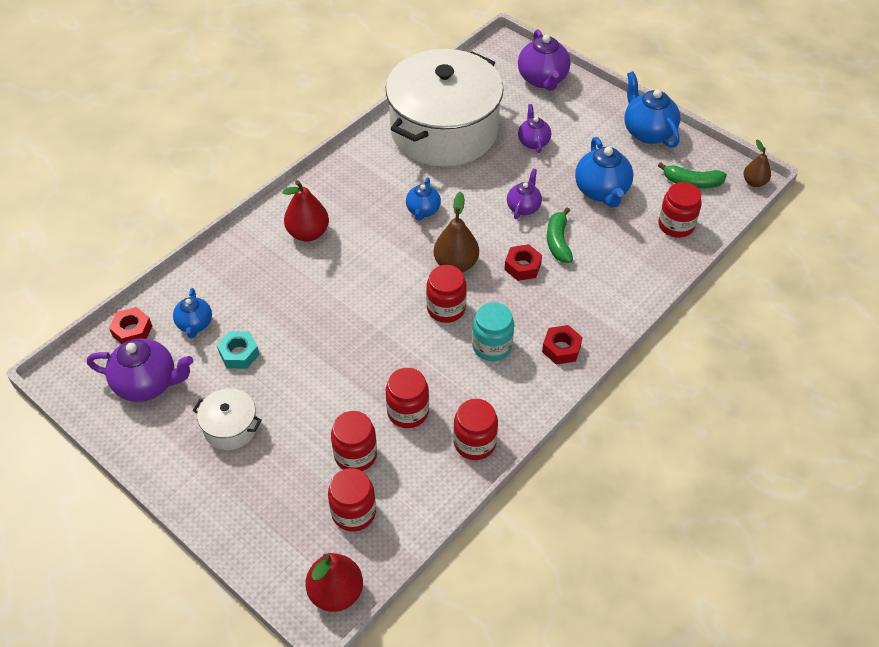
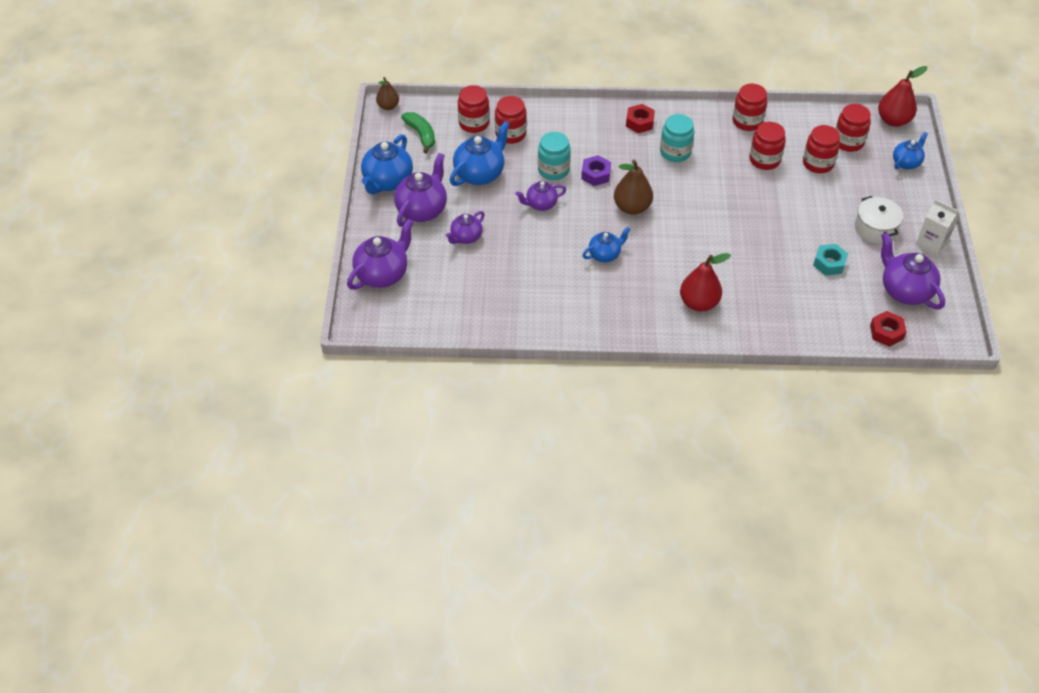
camera: 130 degrees left, 0 degrees up
blue teapot [173,288,212,338] -> blue teapot moved to [893,132,928,169]
white pot [386,49,504,167] -> none
red jar [426,265,467,323] -> red jar moved to [495,96,527,144]
red nut [504,244,542,281] -> purple nut [581,155,611,186]
green banana [547,208,573,263] -> turquoise jar [538,132,571,180]
none -> purple teapot [394,153,447,227]
none -> white carton [916,200,959,256]

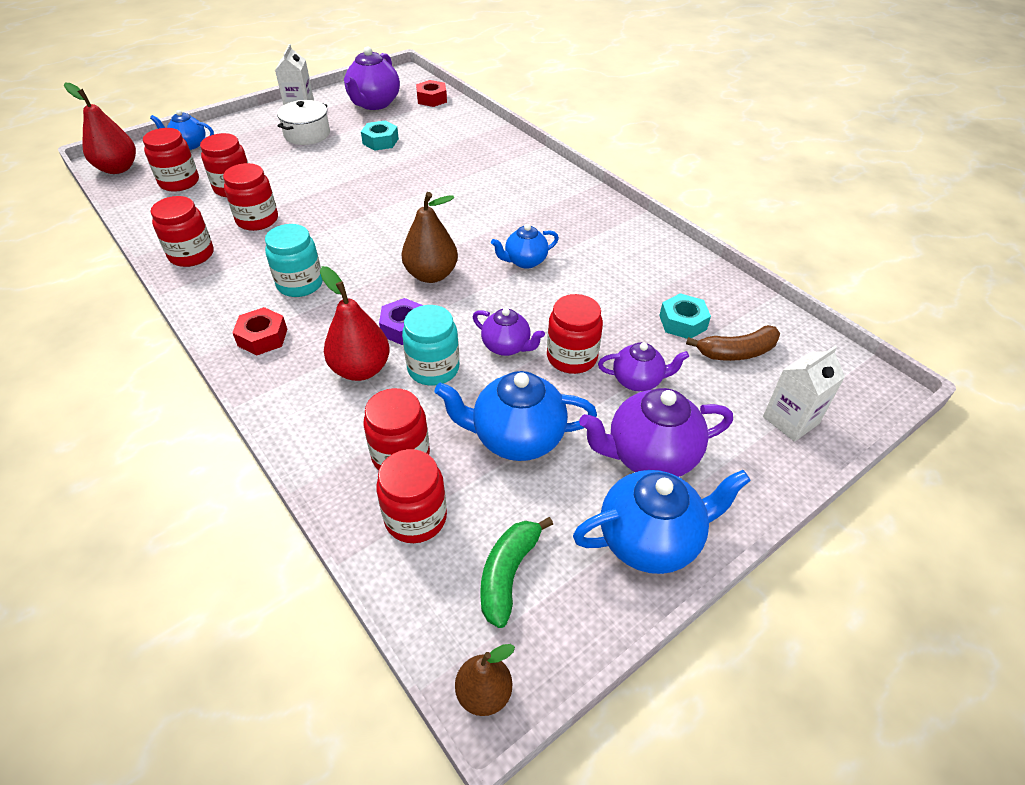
camera: 130 degrees left, 5 degrees down
purple teapot [347,219,414,290] -> white carton [763,346,845,442]
blue teapot [582,227,631,262] -> blue teapot turned 45 degrees counterclockwise [491,224,559,269]
red pear [680,253,731,312] -> red pear moved to [320,266,390,381]
none -> red jar [547,294,603,374]
none -> turquoise nut [659,293,711,339]
none -> brown banana [686,325,780,361]

